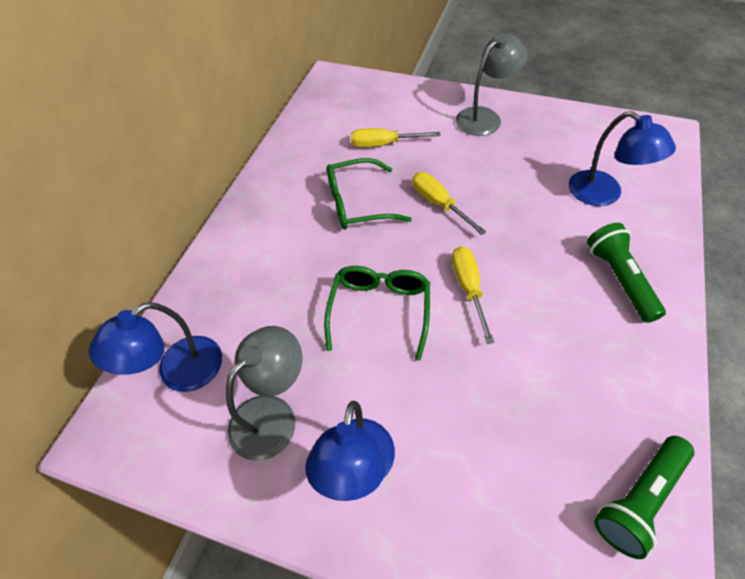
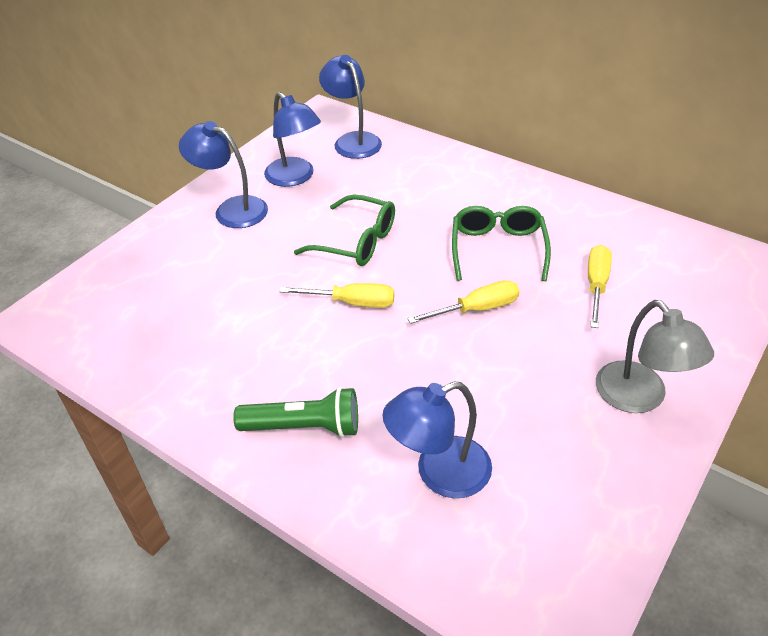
camera: 105 degrees right, 10 degrees down
grey lamp [226,326,302,461] -> blue lamp [264,92,321,187]
green flashlight [594,436,694,559] -> none

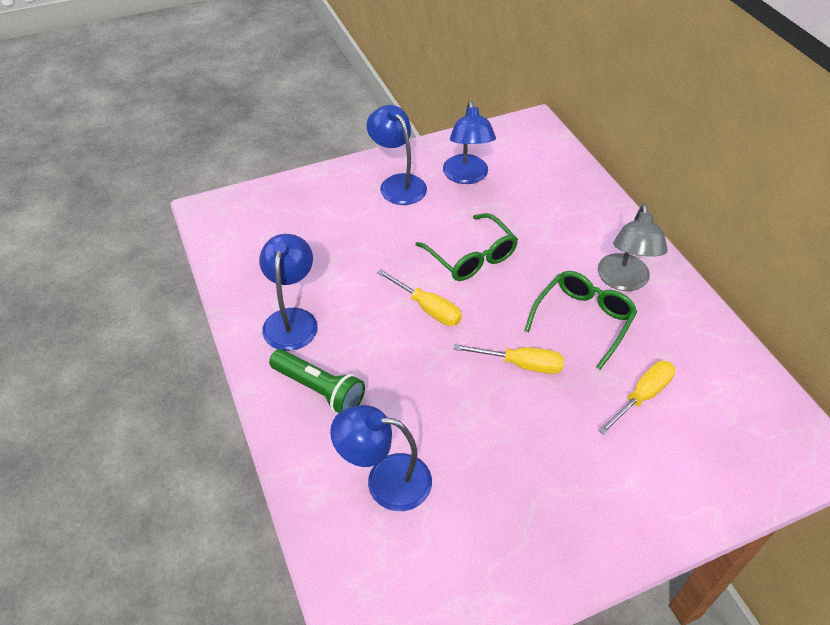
camera: 30 degrees right, 5 degrees up
blue lamp [319,55,382,159] -> blue lamp moved to [259,234,317,351]
grey lamp [596,300,714,413] -> grey lamp moved to [598,204,668,291]

